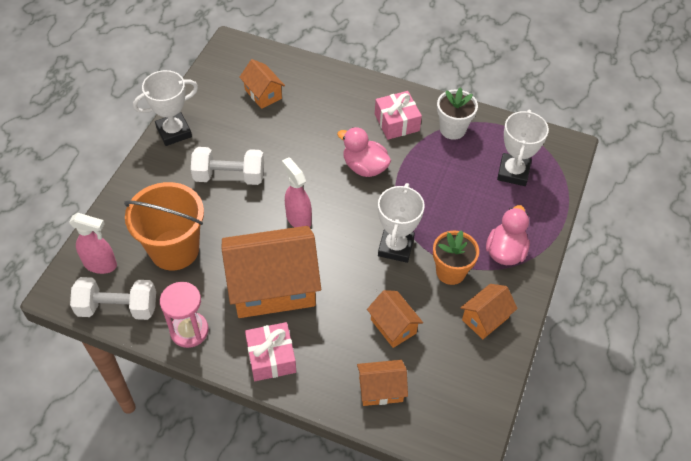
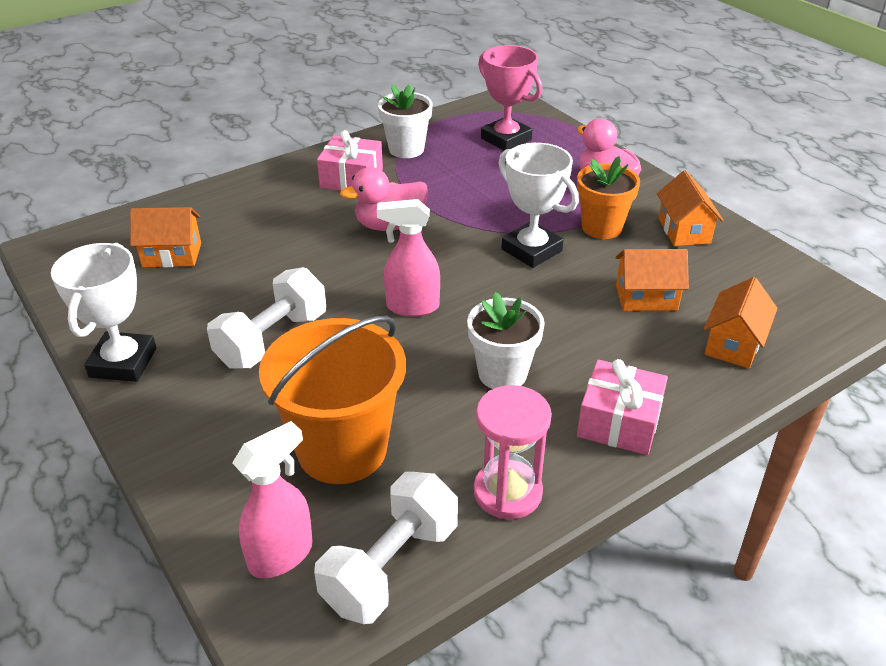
camera: 55 degrees left, 15 degrees down
orange house [221,226,321,318] -> white flower pot [467,292,545,389]
white trophy [497,110,549,186] -> pink trophy [478,45,542,151]

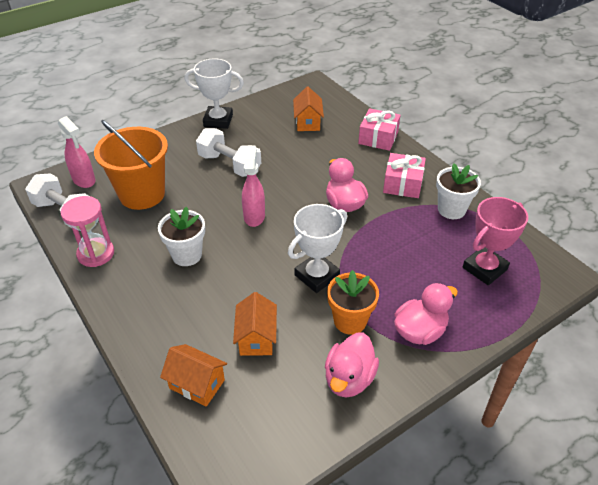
camera: 90 degrees right, 5 degrees up
pink gift [577,359,668,455] -> pink gift moved to [358,108,401,151]
orange house [657,170,723,246] -> pink duck [325,332,379,398]

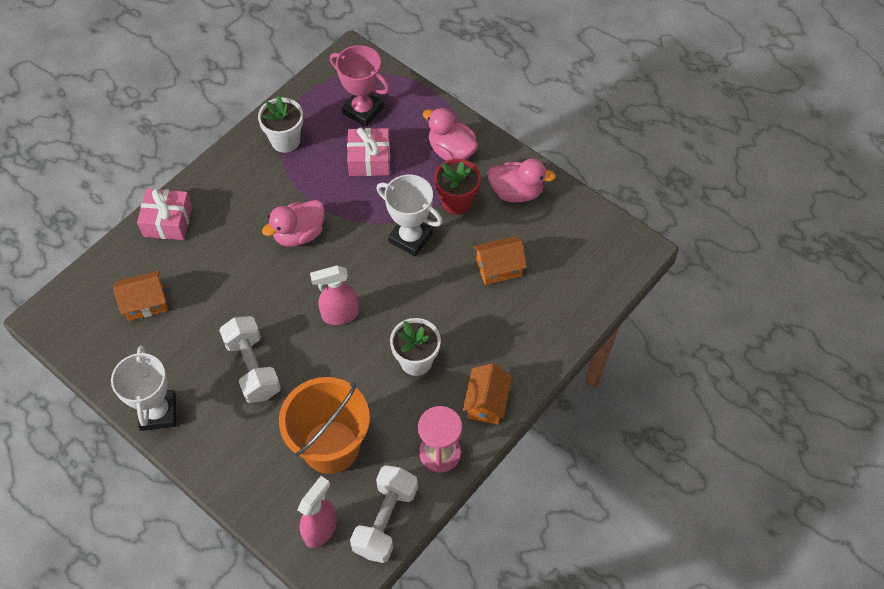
camera: 105 degrees left, 15 degrees up
orange house [160,344,227,407] -> orange house moved to [463,363,512,425]
white dumbbell [196,128,261,177] -> white dumbbell turned 45 degrees counterclockwise [219,316,281,403]
orange flower pot [327,270,379,335] -> red flower pot [434,159,481,215]
pink gift [383,153,426,198] -> pink gift moved to [347,128,390,176]

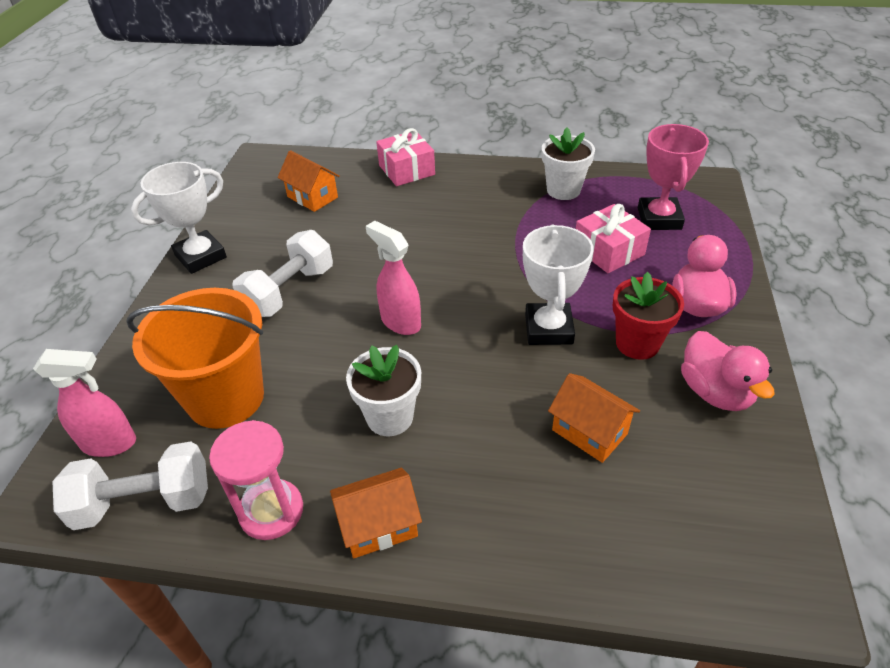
camera: 60 degrees right, 15 degrees down
pink duck [262,200,325,247] -> none

